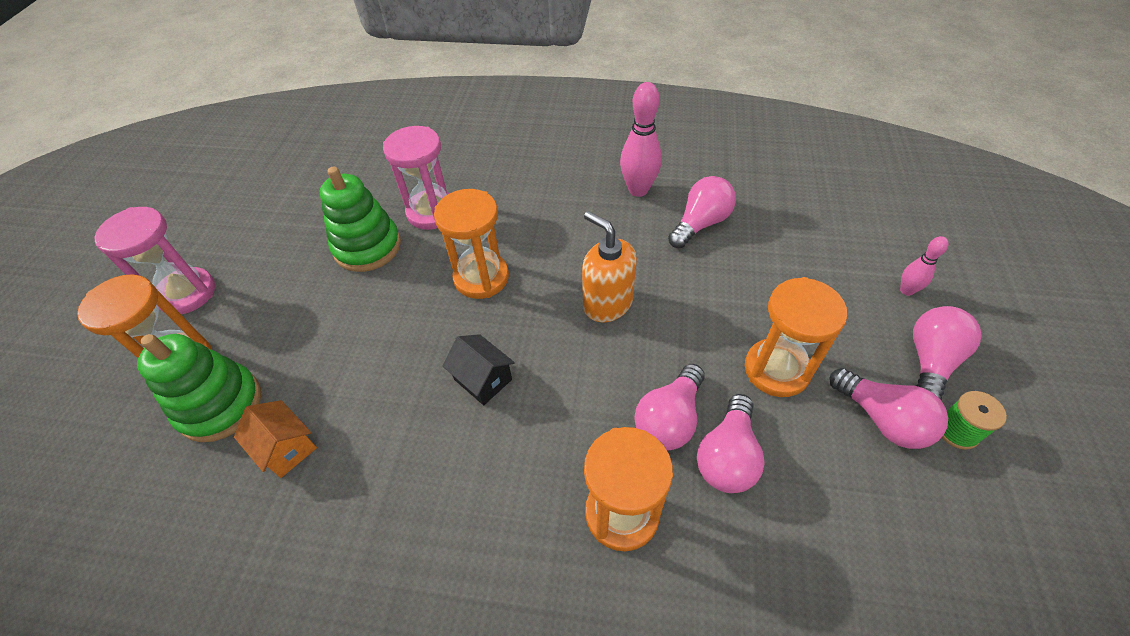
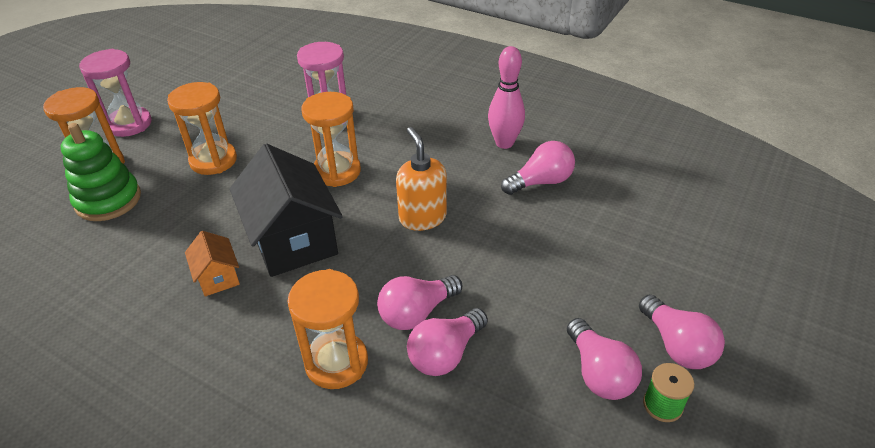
camera: 20 degrees right, 10 degrees down
orange house [234,400,317,478] -> orange house moved to [185,231,240,296]
green stacking toy [320,167,401,272] -> none
black house [442,334,515,405] -> black house [230,144,343,277], size x2.08
orange hourglass [745,277,847,397] -> orange hourglass moved to [167,82,237,175]
pink bowling pin [900,236,948,296] -> none
pink light bulb [913,306,982,401] -> pink light bulb turned 105 degrees clockwise [639,294,725,369]

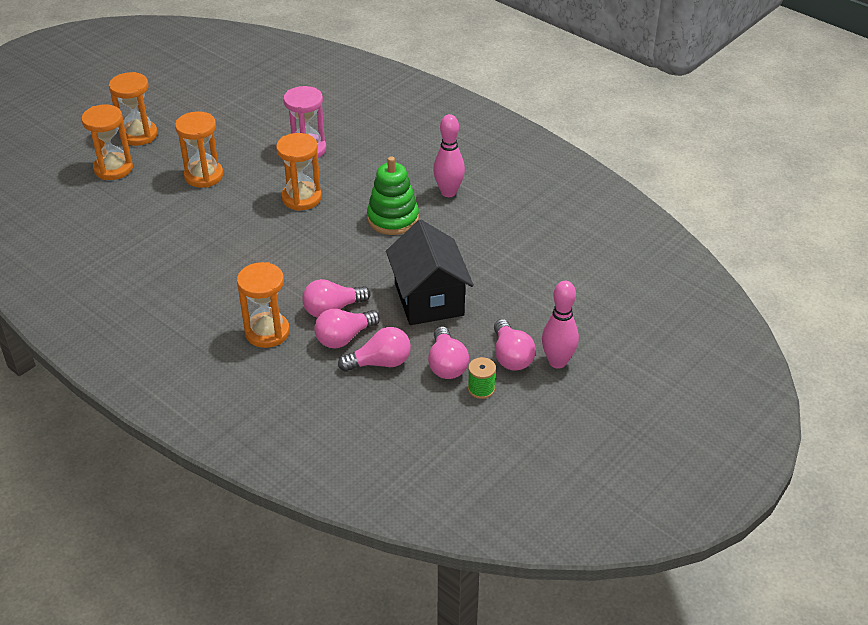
camera: 10 degrees right, 0 degrees up
green stacking toy [61,123,141,221] -> green stacking toy moved to [367,156,419,235]
pink hourglass [79,49,152,137] -> orange hourglass [109,72,158,146]
orange house [185,231,240,296] -> none
black house [230,144,343,277] -> black house moved to [386,220,474,325]
orange soap dispenser [396,127,447,231] -> none
pink light bulb [501,141,575,195] -> pink light bulb moved to [338,327,411,372]
none -> pink bowling pin [542,281,579,369]

